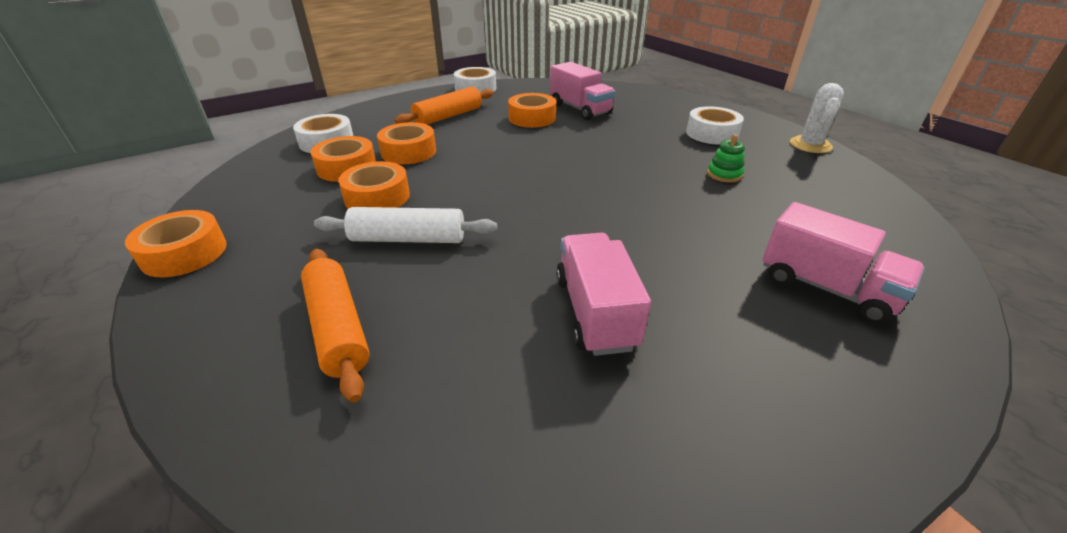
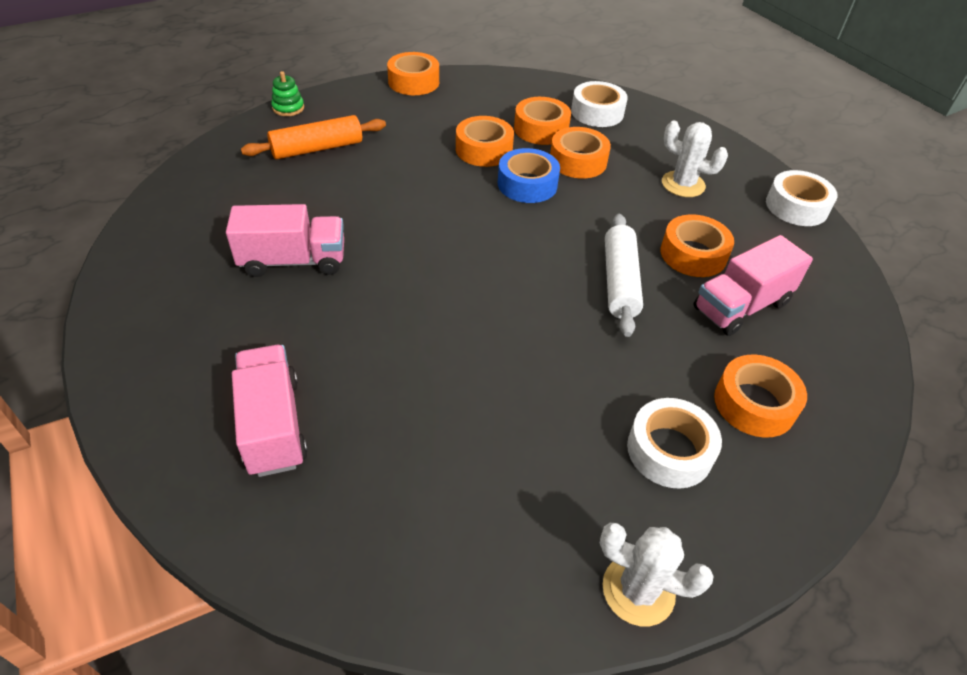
camera: 90 degrees right, 10 degrees up
white rolling pin [314,207,497,243] -> white rolling pin moved to [605,214,643,337]
orange rolling pin [395,87,493,125] -> white cactus [662,120,728,197]
green stacking toy [707,134,745,183] -> green stacking toy moved to [271,71,304,116]
pink truck [762,202,925,324] -> pink truck turned 120 degrees clockwise [232,345,308,477]
none -> blue tape [498,148,560,203]
none -> orange tape [714,355,807,438]

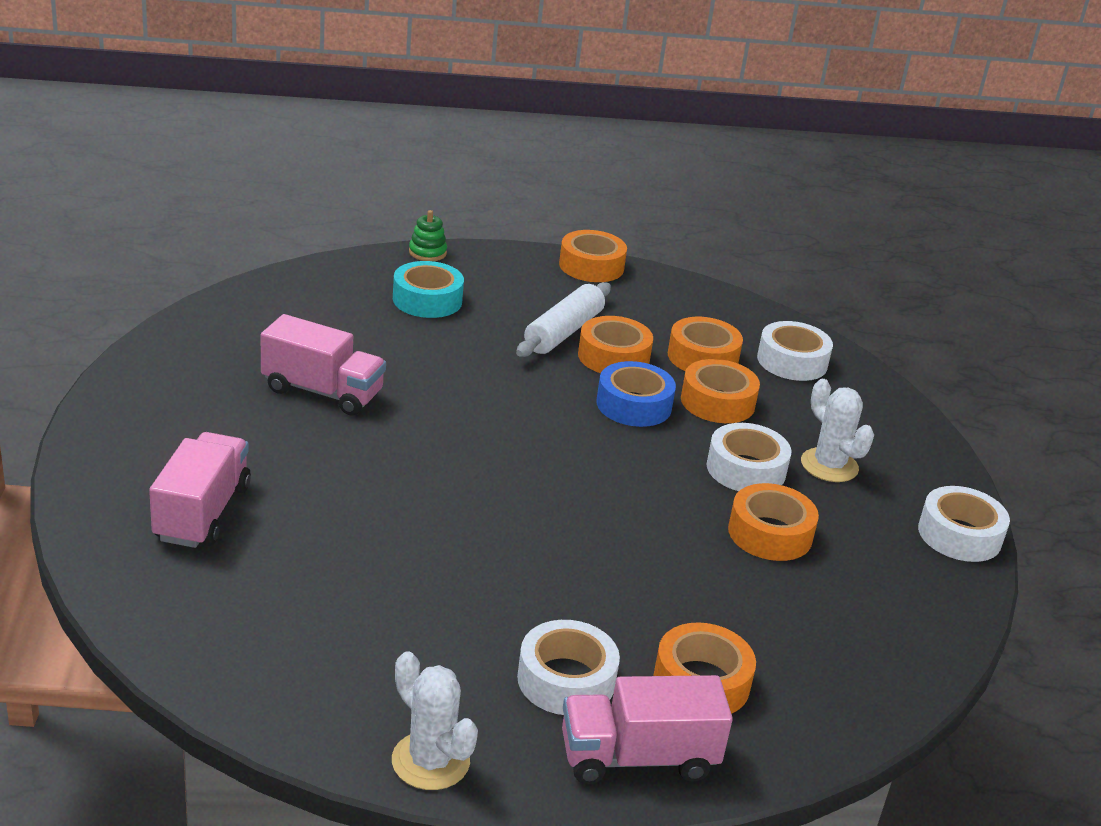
camera: 25 degrees right, 15 degrees down
orange rolling pin [241,115,386,159] -> turquoise tape [393,261,464,318]
white rolling pin [605,214,643,337] -> white rolling pin moved to [516,282,611,357]
pink truck [693,235,813,336] -> pink truck moved to [562,675,733,784]
none -> white tape [707,423,792,491]

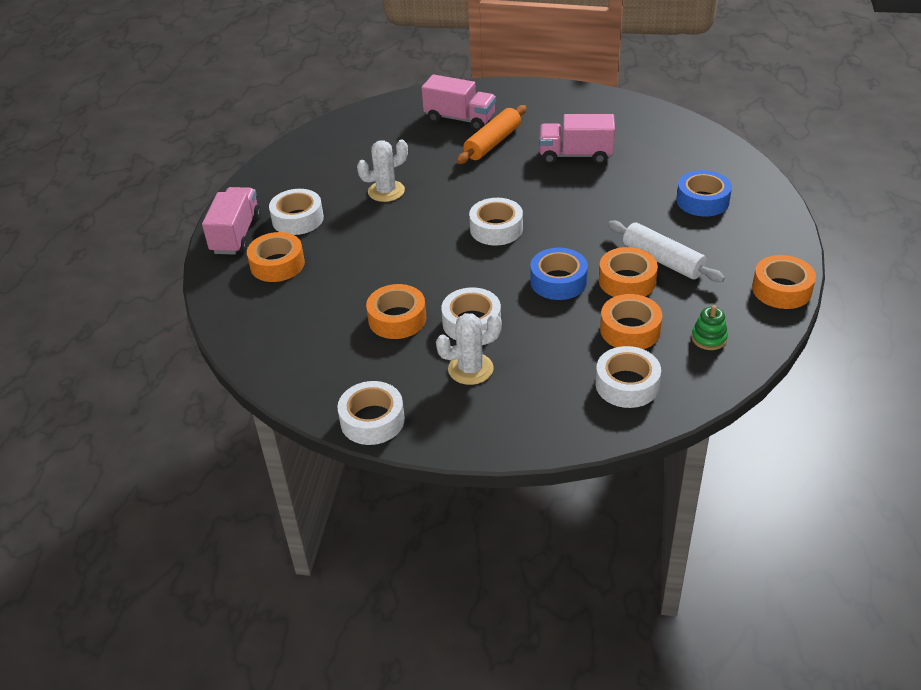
camera: 110 degrees right, 10 degrees up
pink truck [261,314,386,416] -> pink truck turned 60 degrees clockwise [539,114,615,164]
white cactus [392,652,478,790] -> white cactus moved to [357,139,408,202]
turquoise tape [393,261,464,318] -> blue tape [676,170,732,217]
green stacking toy [409,210,447,261] -> green stacking toy moved to [691,305,728,350]
orange tape [681,359,760,423] -> none
none -> orange rolling pin [457,105,527,164]
none -> white tape [469,198,523,246]

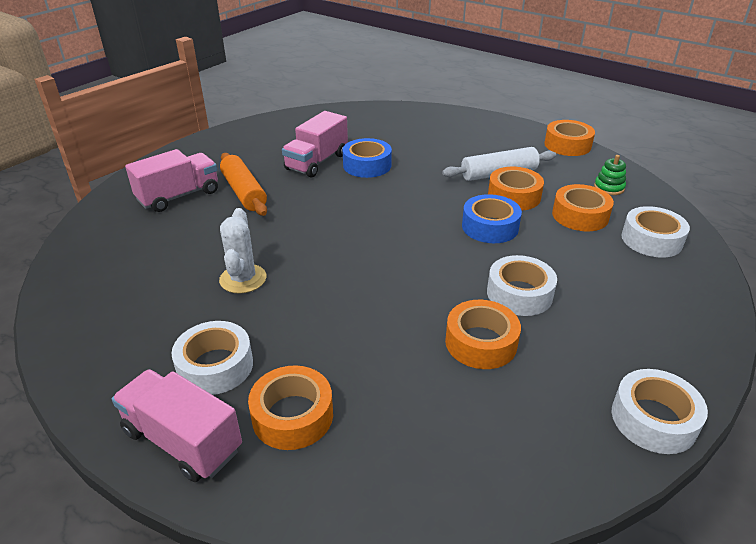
camera: 65 degrees left, 5 degrees down
white cactus [436,313,502,385] -> none
white tape [469,198,523,246] -> none
blue tape [676,170,732,217] -> blue tape moved to [343,138,392,178]

